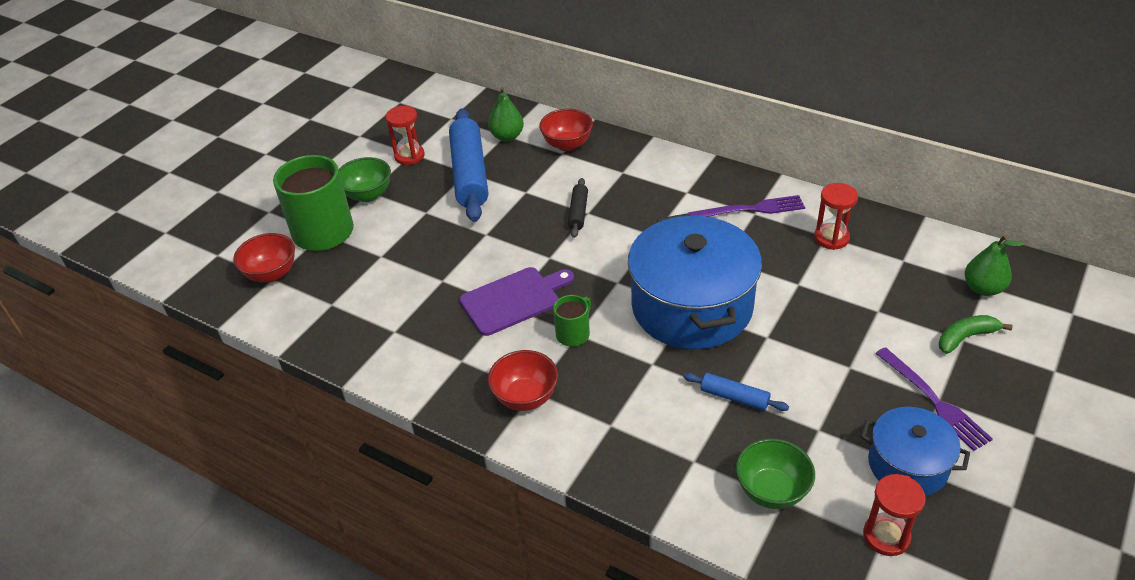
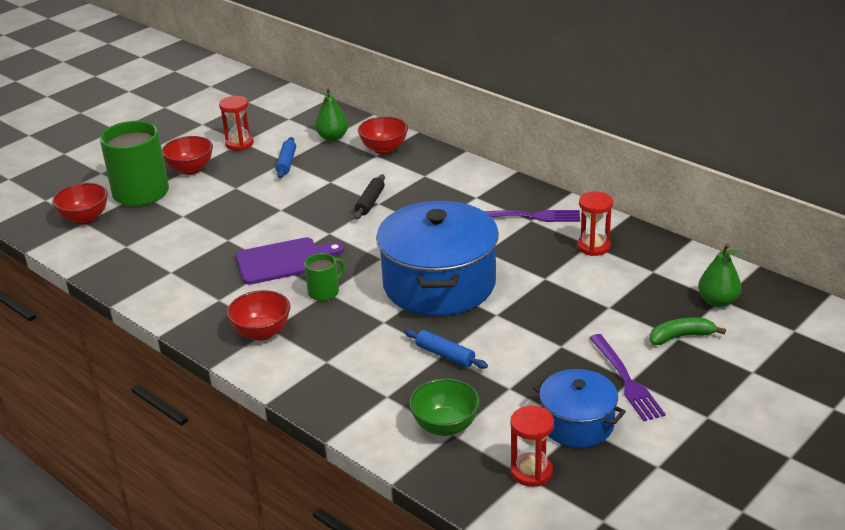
camera: 10 degrees right, 10 degrees down
green bowl [339,157,391,202] -> red bowl [162,136,213,175]
blue rolling pin [449,108,488,222] -> blue rolling pin [276,137,296,178], size x0.47

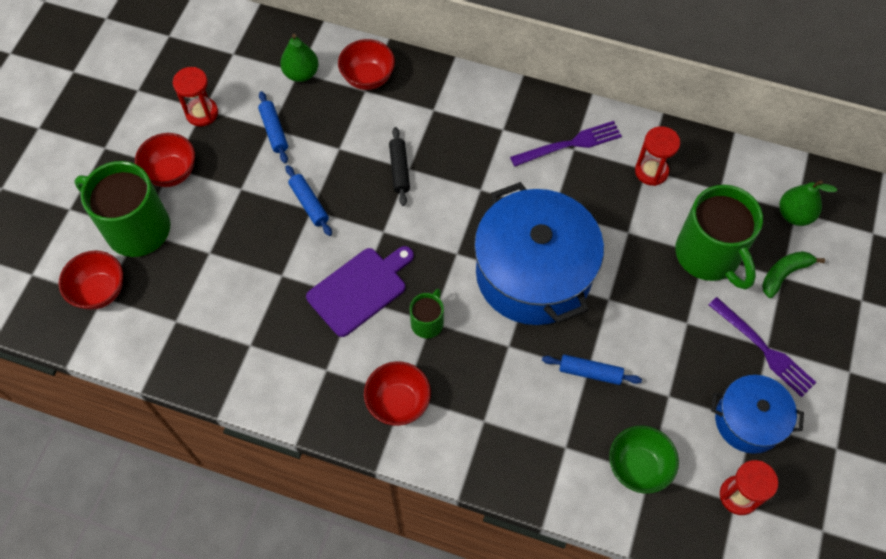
camera: 25 degrees left, 30 degrees up
none -> blue rolling pin [285,165,332,236]
none -> green mug [675,185,763,290]

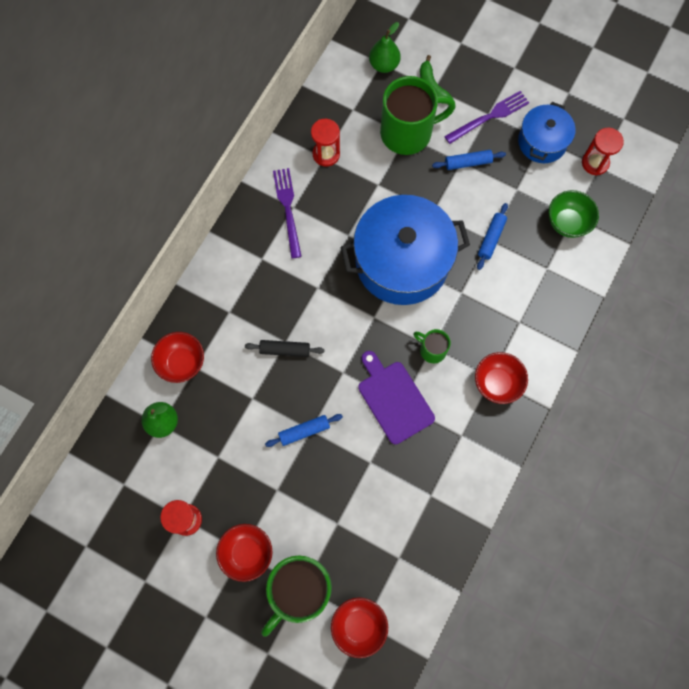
camera: 80 degrees left, 10 degrees up
blue rolling pin [258,91,288,163] -> blue rolling pin moved to [432,150,506,170]

